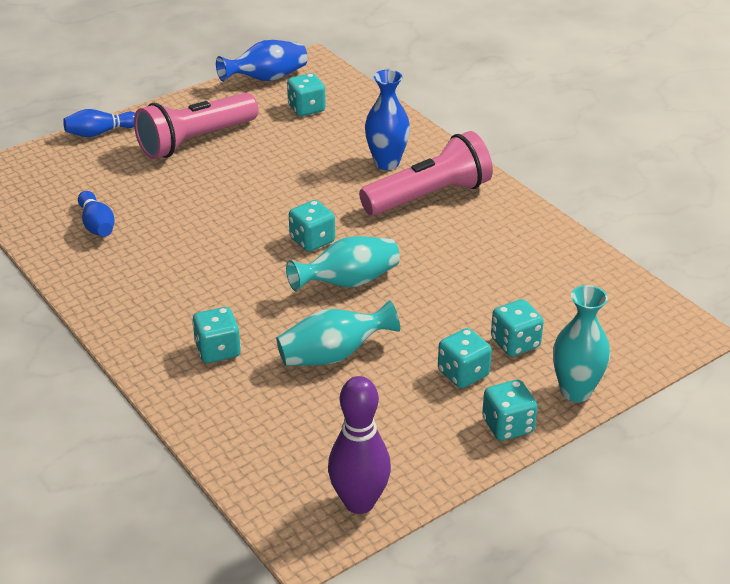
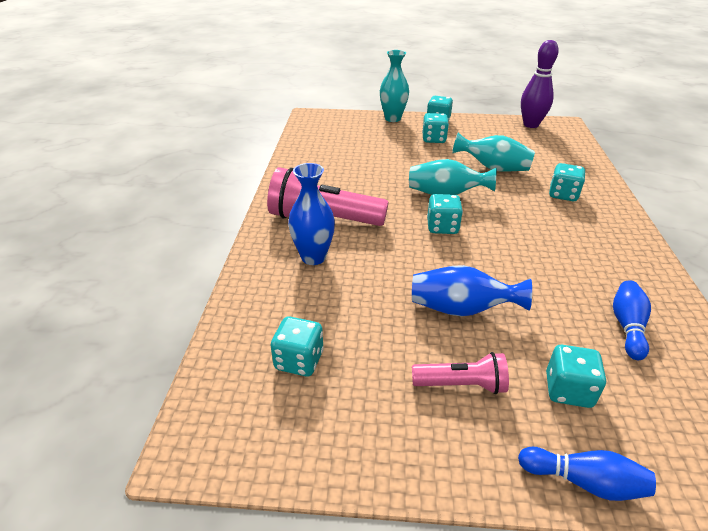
camera: 140 degrees left, 0 degrees up
pink flashlight [134,93,259,159] -> pink flashlight [412,352,509,394], size x0.55
blue vase [216,40,308,82] -> blue vase moved to [412,265,532,317]
turquoise dice [491,299,544,356] -> turquoise dice moved to [546,345,606,408]

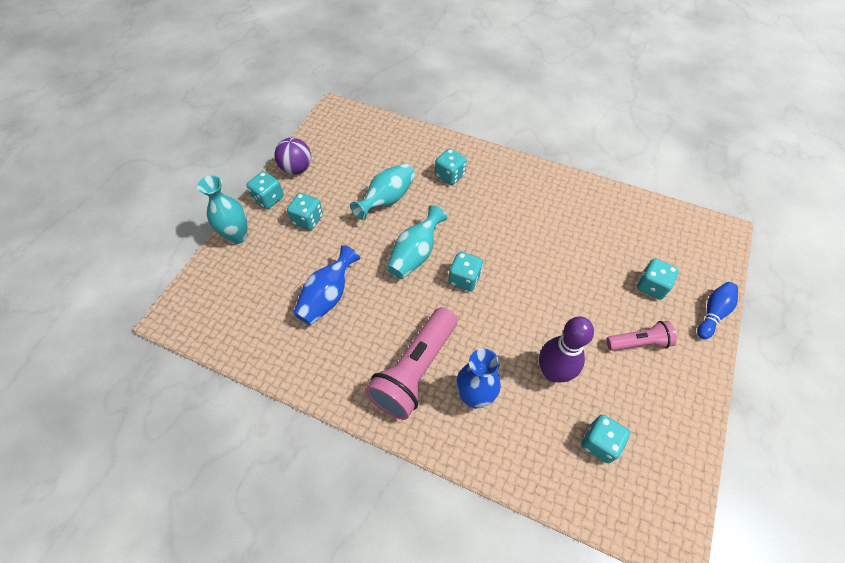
camera: 70 degrees left, 20 degrees up
blue vase [412,265,532,317] -> blue vase moved to [293,245,360,325]
pink flashlight [412,352,509,394] -> pink flashlight turned 60 degrees clockwise [606,321,677,351]
purple bowling pin [521,40,559,128] -> purple bowling pin moved to [539,317,594,383]
blue bowling pin [613,280,651,360] -> none
none -> purple ball [274,138,311,174]

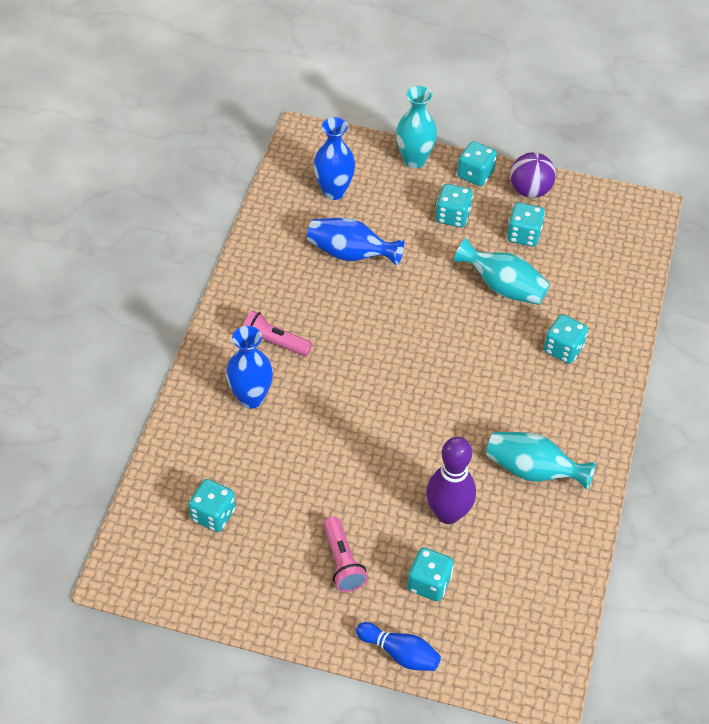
camera: 80 degrees right, 5 degrees down
pink flashlight [365,307,457,420] -> pink flashlight [243,310,312,357], size x0.55
turquoise vase [386,205,447,279] -> turquoise vase moved to [486,432,596,490]
turquoise dice [449,252,483,291] -> turquoise dice moved to [507,203,545,247]
purple bowling pin [539,317,594,383] -> purple bowling pin moved to [426,437,476,524]
none -> blue vase [314,117,355,200]

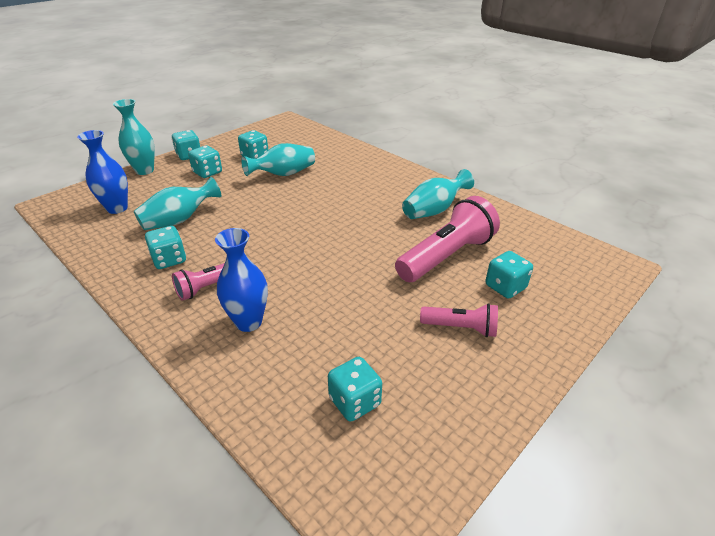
camera: 60 degrees left, 15 degrees down
blue vase [307,218,404,266] -> turquoise vase [134,177,221,230]
blue bowling pin [356,622,441,671] -> none
purple bowling pin [426,437,476,524] -> pink flashlight [395,196,500,282]
purple ball [510,152,556,198] -> none
turquoise dice [544,314,588,364] -> turquoise dice moved to [145,226,186,269]

